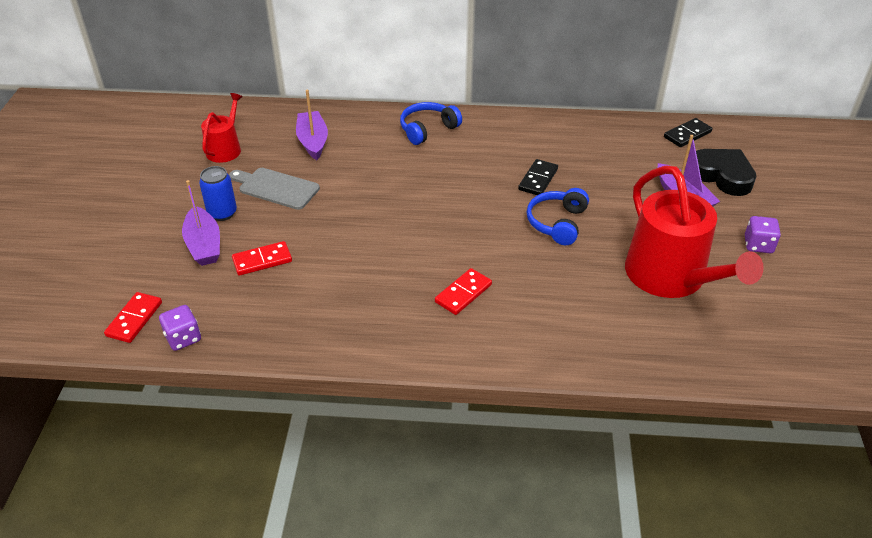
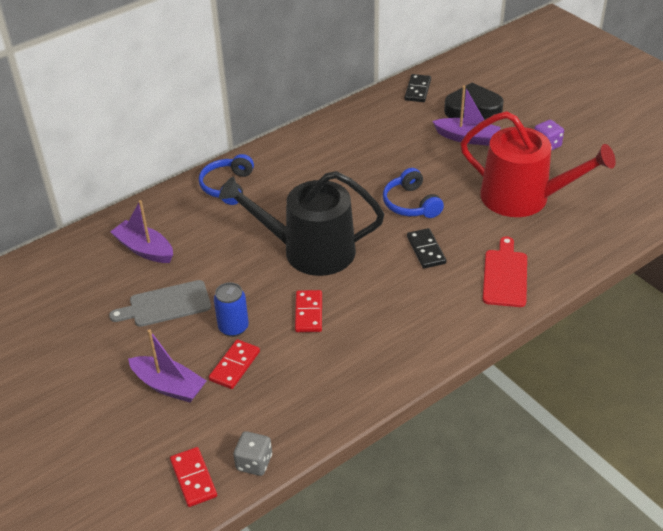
camera: 40 degrees left, 0 degrees up
purple dice [159,305,201,351] -> grey dice [233,431,272,476]
blue can [199,166,237,221] -> blue can moved to [214,282,249,337]
red watering can [201,93,242,163] -> none
red domino [435,268,492,315] -> red domino moved to [295,290,322,332]
black domino [518,159,558,195] -> black domino moved to [407,228,446,268]
none -> black watering can [219,171,384,276]
none -> red cutting board [483,236,527,307]

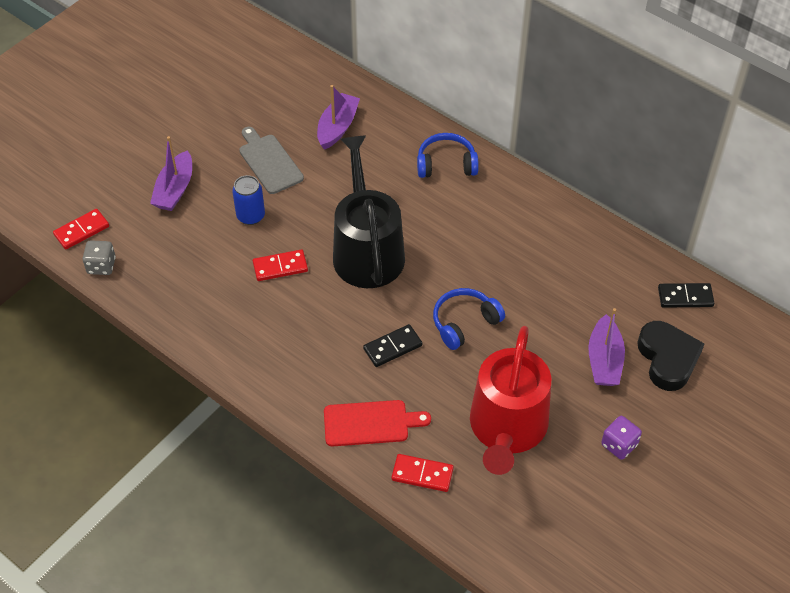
camera: 75 degrees right, 10 degrees up
red domino [209,339,260,389] -> red domino moved to [391,454,454,492]

